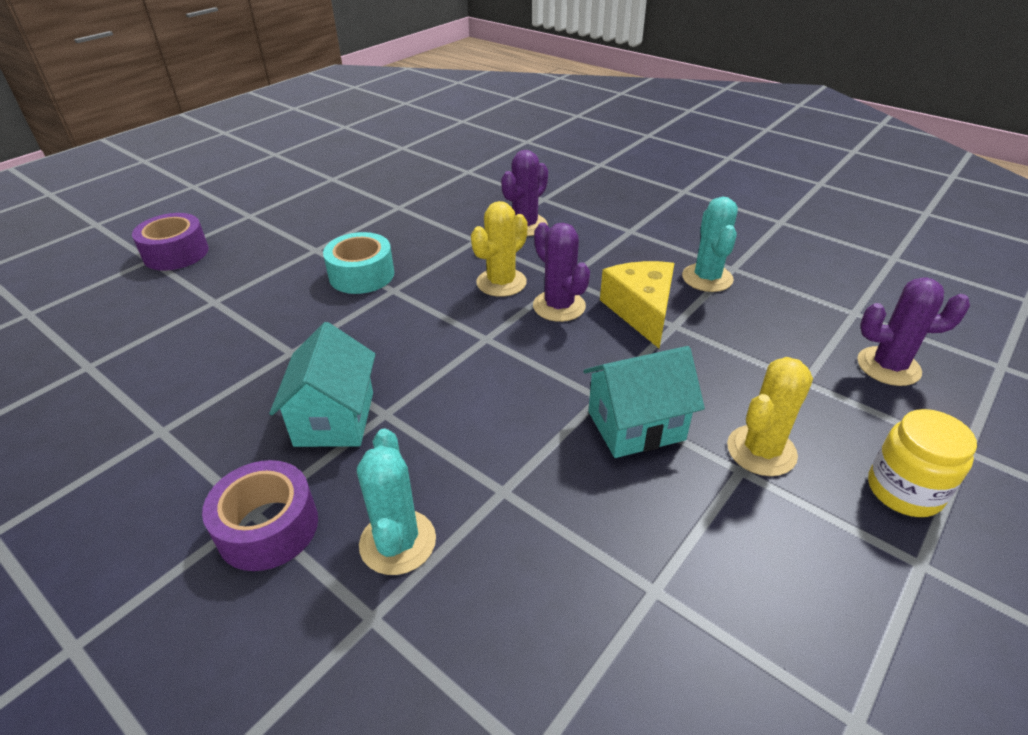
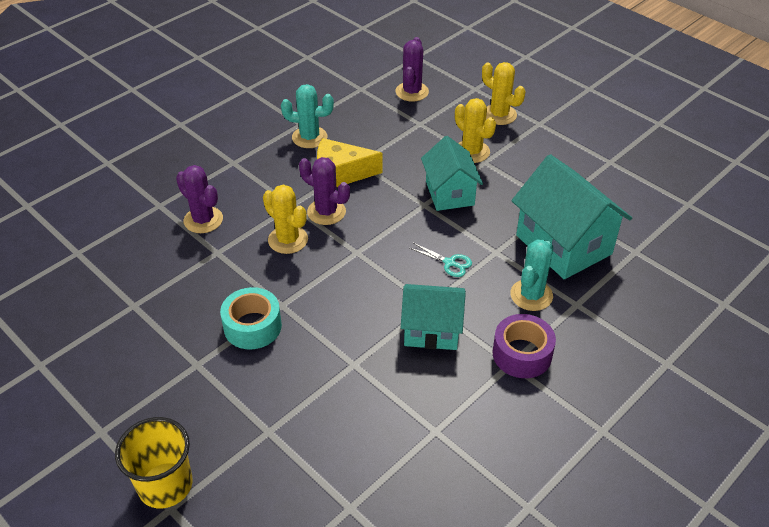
camera: 85 degrees left, 5 degrees up
purple tape [132,213,209,271] -> yellow cup [115,417,193,508]
turquoise cactus [357,428,436,575] -> turquoise cactus turned 60 degrees counterclockwise [510,239,553,311]
purple cactus [533,222,590,322] -> purple cactus turned 60 degrees clockwise [299,157,350,225]
yellow jar [868,409,977,517] -> yellow cactus [482,62,525,125]
none -> turquoise scissors [410,243,472,277]
none -> turquoise house [512,154,632,279]

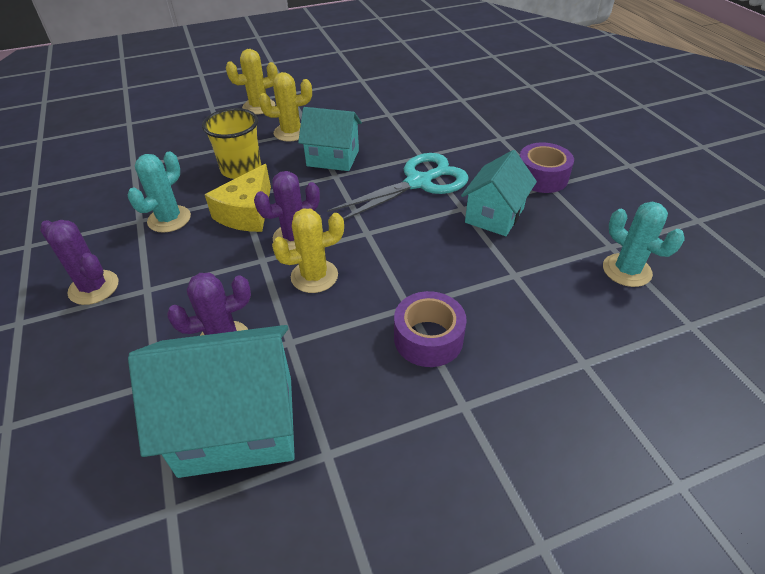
camera: 65 degrees left, 0 degrees up
yellow cup [115,417,193,508] -> yellow cup moved to [202,108,261,179]
turquoise tape [220,287,282,349] -> purple tape [394,291,467,367]
purple cactus [395,37,429,102] -> purple cactus moved to [40,220,118,305]
turquoise scissors [410,243,472,277] -> turquoise scissors [327,153,468,220], size x2.33
turquoise cactus [510,239,553,311] -> turquoise cactus moved to [603,202,685,287]
turquoise house [512,154,632,279] -> turquoise house moved to [128,325,295,478]

